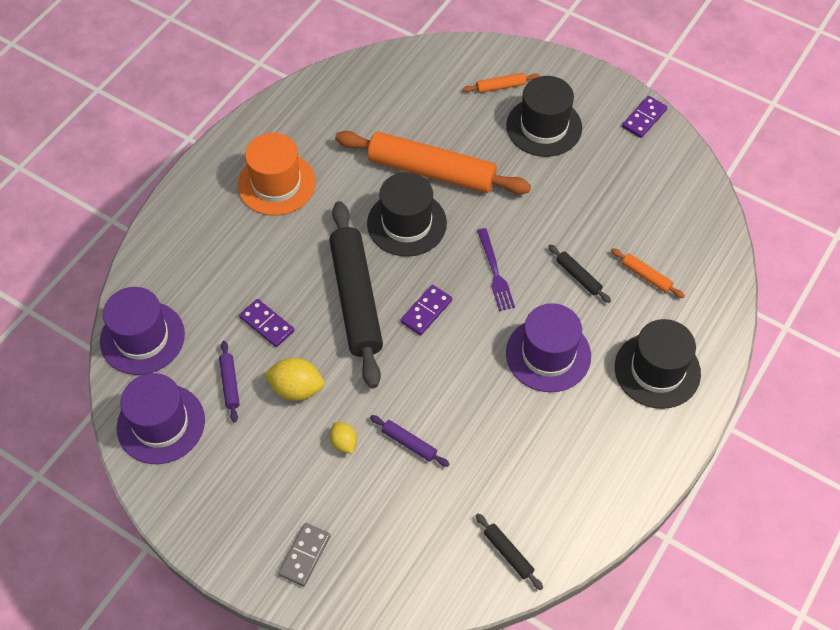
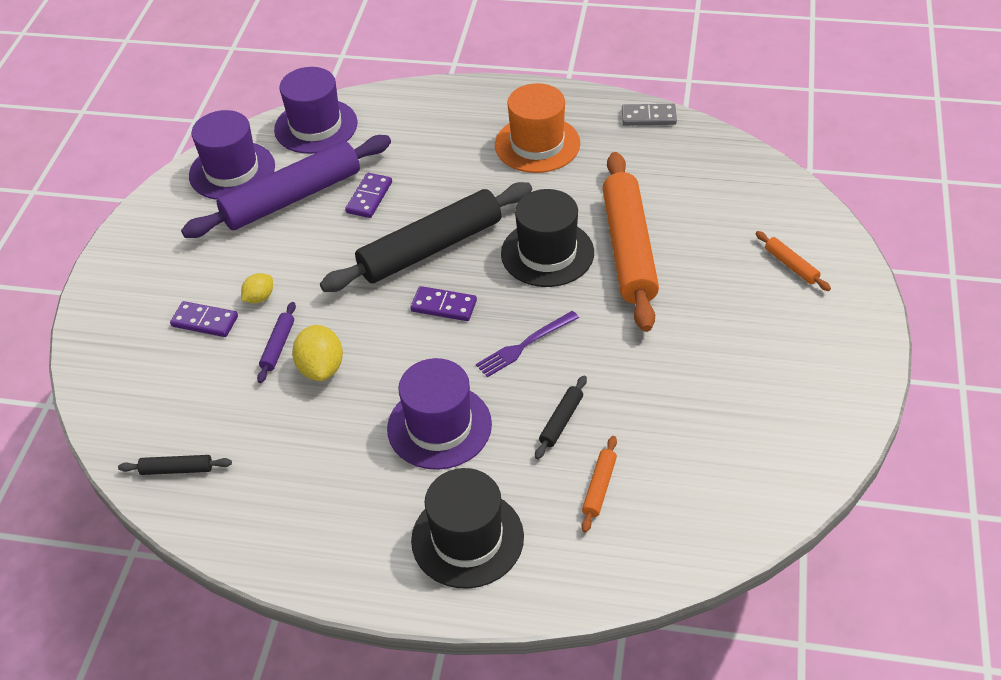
camera: 70 degrees right, 10 degrees down
purple rolling pin [219,341,240,422] -> purple rolling pin [181,135,391,238], size x2.46
yellow lemon [264,358,324,401] -> yellow lemon moved to [292,325,343,381]
grey domino [278,523,331,586] -> grey domino moved to [622,104,677,126]
black rolling pin [476,513,543,590] -> black rolling pin turned 60 degrees clockwise [118,455,232,475]
black hat [506,76,582,157] -> none
purple domino [622,96,668,138] -> purple domino moved to [170,301,238,337]

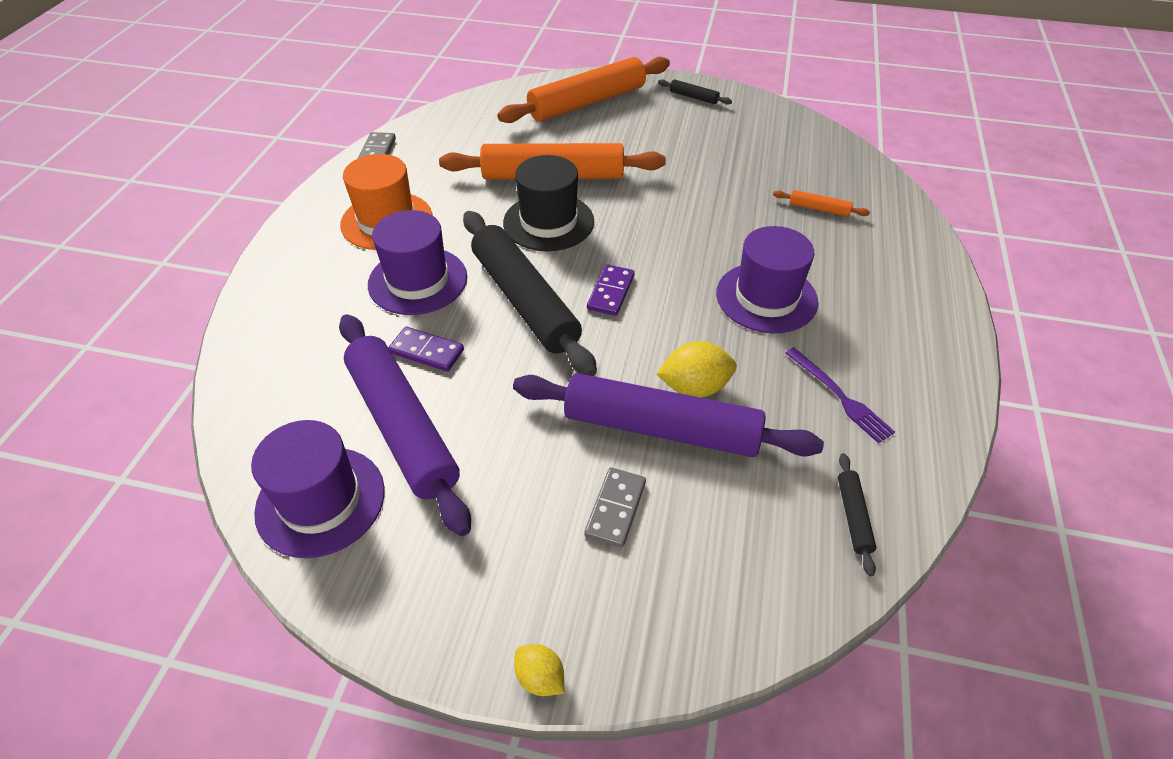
camera: 90 degrees left, 0 degrees up
purple domino [170,301,238,337] -> grey domino [584,467,646,548]
yellow lemon [241,273,273,303] -> yellow lemon moved to [514,644,564,696]
purple rolling pin [257,302,296,383] -> purple rolling pin [513,373,824,457], size x2.46
purple hat [274,67,358,154] -> purple hat moved to [368,210,467,315]
black hat [411,468,524,589] -> none
purple fork [476,311,579,377] -> purple fork moved to [785,347,895,443]
black rolling pin [535,375,587,459] -> black rolling pin moved to [658,79,732,105]
orange rolling pin [756,231,831,291] -> orange rolling pin [497,57,670,123], size x2.46

